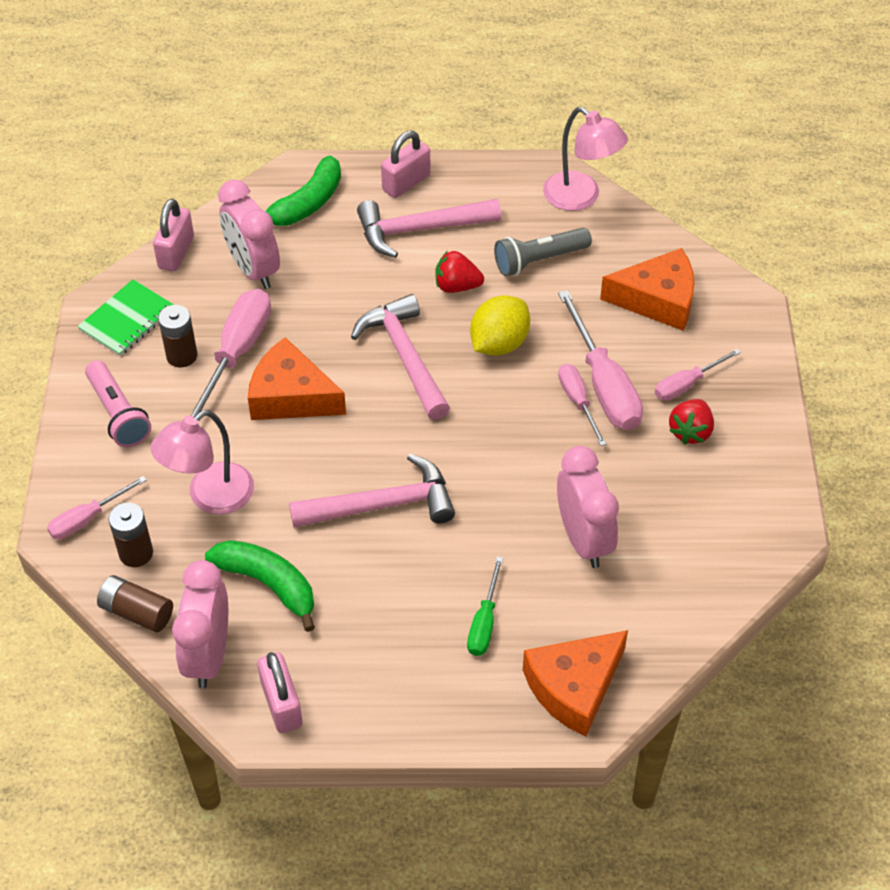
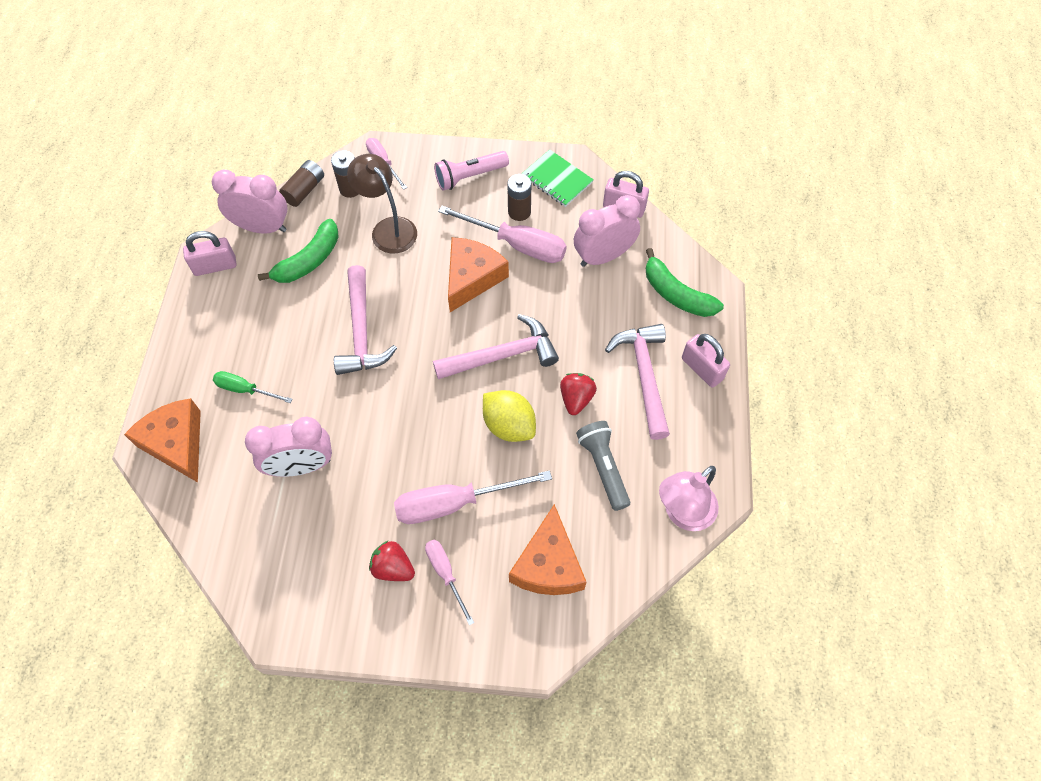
camera: 95 degrees right, 10 degrees up
pink lamp [150,410,254,515] -> brown lamp [347,154,417,254]
pink screwdriver [558,364,607,446] -> none

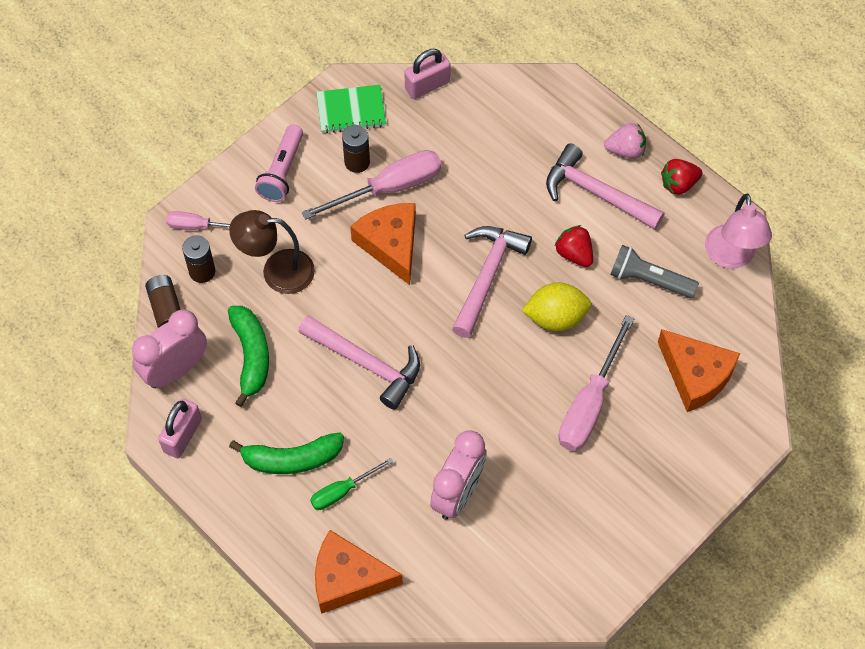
camera: 50 degrees left, 0 degrees up
red strawberry [369,541,415,581] -> red strawberry moved to [661,159,702,195]
pink screwdriver [425,540,474,625] -> none
pink clock [574,195,640,267] -> none
green banana [646,248,724,317] -> green banana moved to [229,432,344,474]
pink padlock [682,334,730,387] -> pink strawberry [604,123,646,159]

